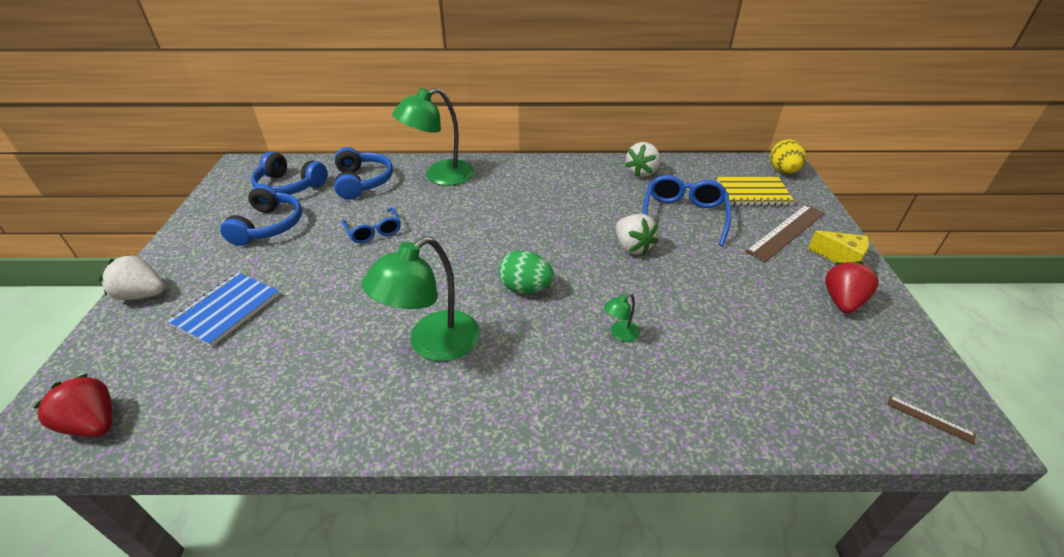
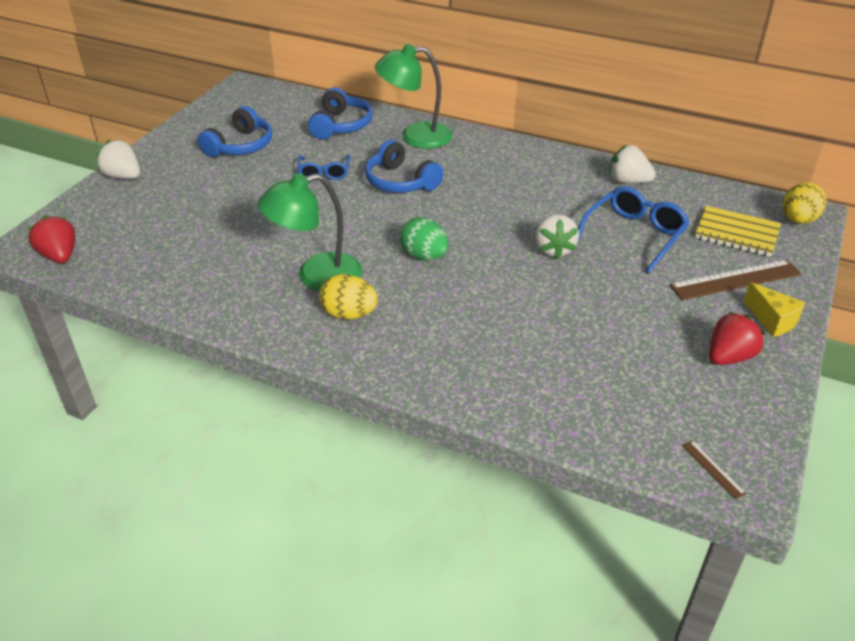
camera: 25 degrees right, 0 degrees up
blue notebook [168,272,279,347] -> none
blue headphones [251,152,327,195] -> blue headphones moved to [365,140,444,193]
green lamp [604,293,640,342] -> none
white strawberry [625,142,660,177] -> white strawberry turned 60 degrees clockwise [610,145,656,184]
none -> yellow egg [319,274,378,319]

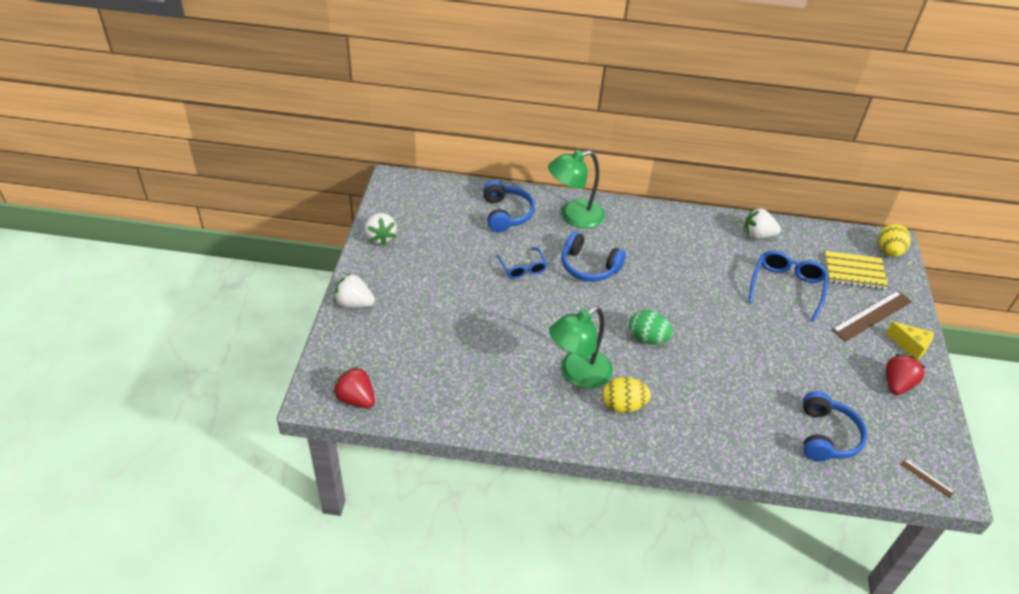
camera: 20 degrees left, 5 degrees up
blue headphones [197,106,272,157] -> blue headphones moved to [803,391,867,461]
white strawberry [535,214,579,259] -> white strawberry moved to [365,213,397,245]

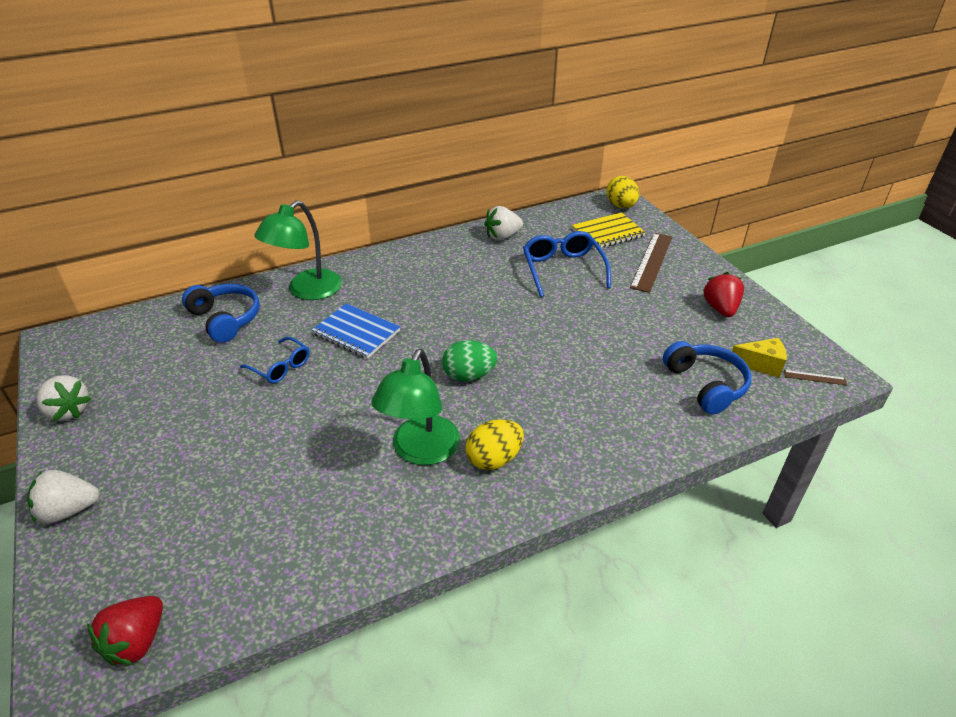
camera: 30 degrees left, 5 degrees down
red strawberry [333,366,375,408] -> red strawberry turned 75 degrees counterclockwise [87,596,163,666]
blue headphones [561,231,626,282] -> blue notebook [312,303,400,359]
yellow cheese [886,322,934,360] -> yellow cheese moved to [728,338,787,378]

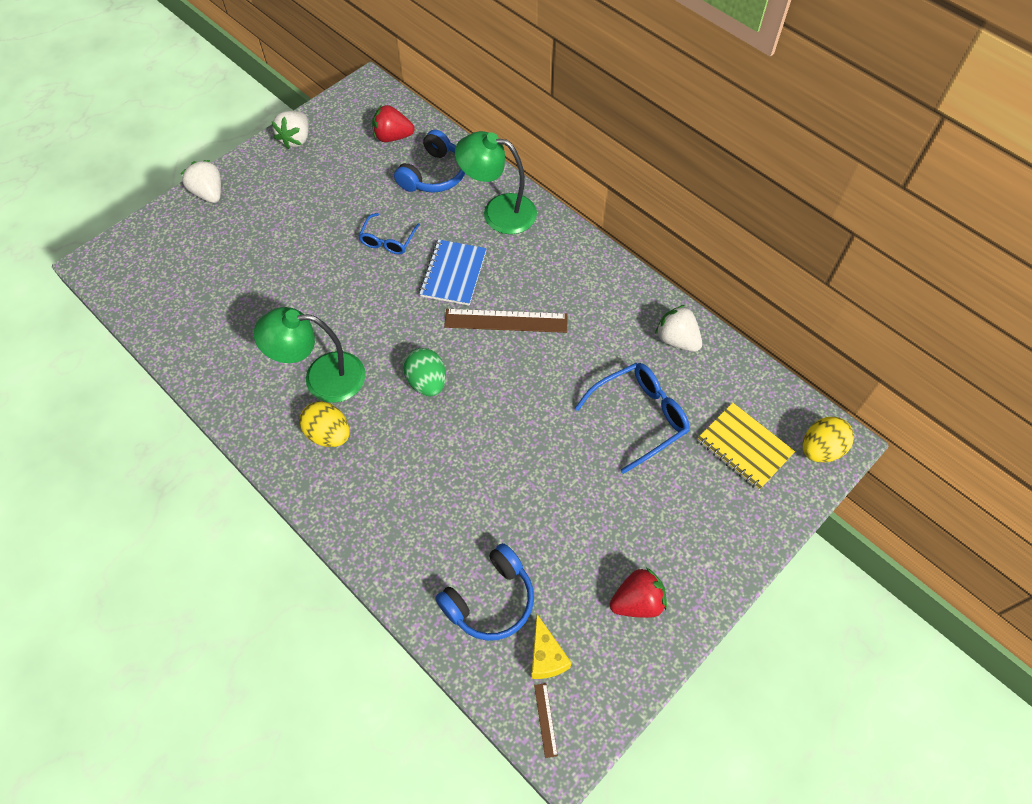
camera: 70 degrees right, 20 degrees up
red strawberry [87,596,163,666] -> red strawberry moved to [372,105,415,142]
brown ruler [630,233,672,293] -> brown ruler moved to [444,309,568,333]

